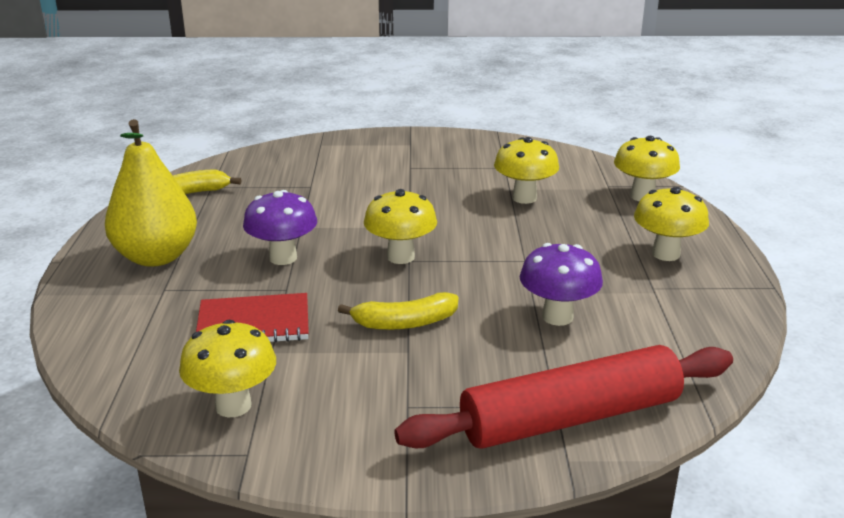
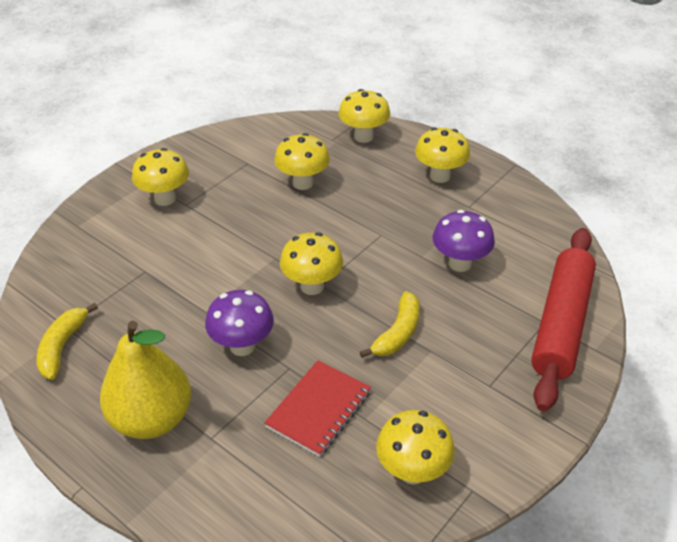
camera: 50 degrees left, 15 degrees up
none -> yellow mushroom [132,148,189,206]

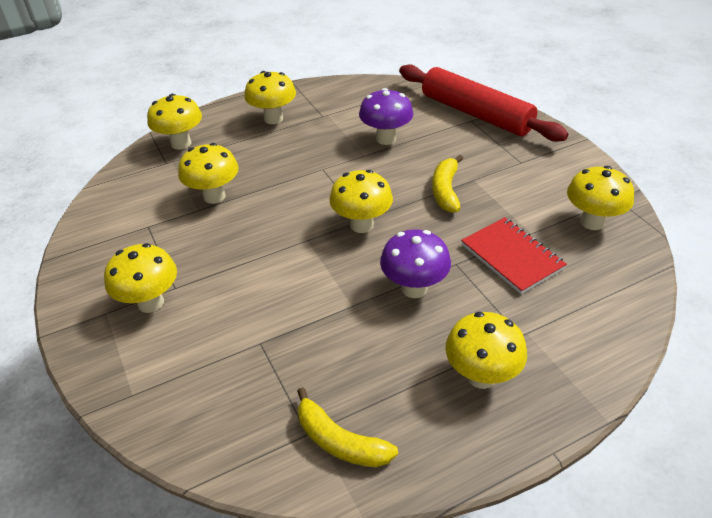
camera: 65 degrees left, 0 degrees up
yellow pear [100,321,191,439] -> yellow mushroom [445,312,527,389]
yellow banana [360,291,420,358] -> yellow banana turned 135 degrees counterclockwise [432,155,463,213]

